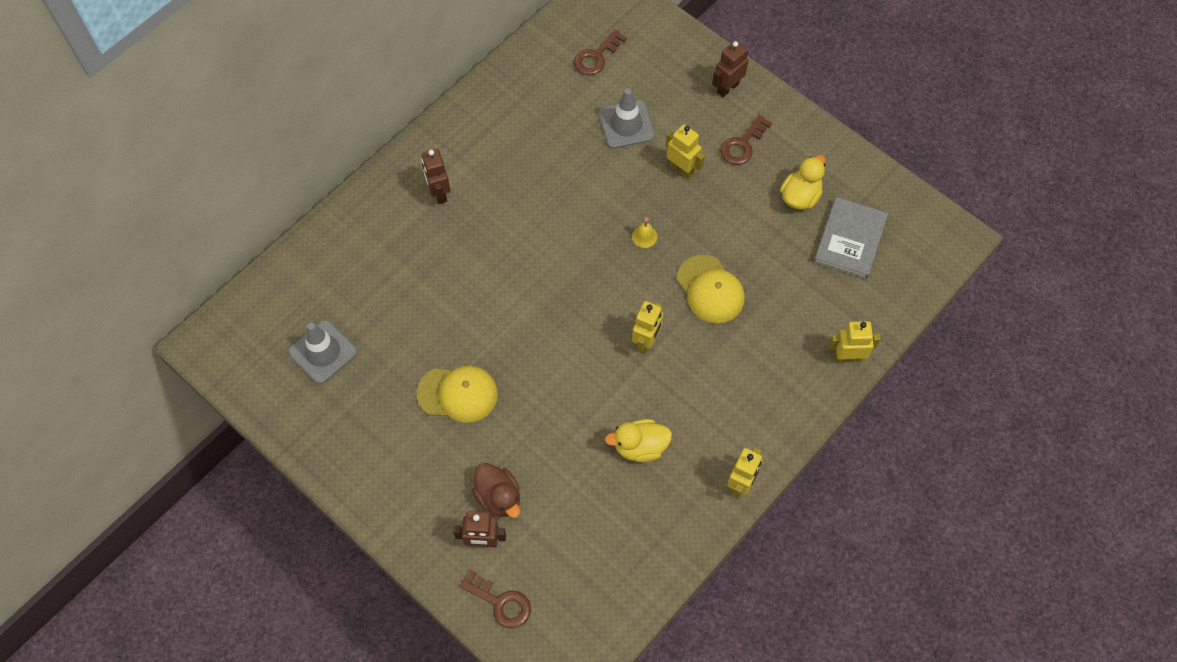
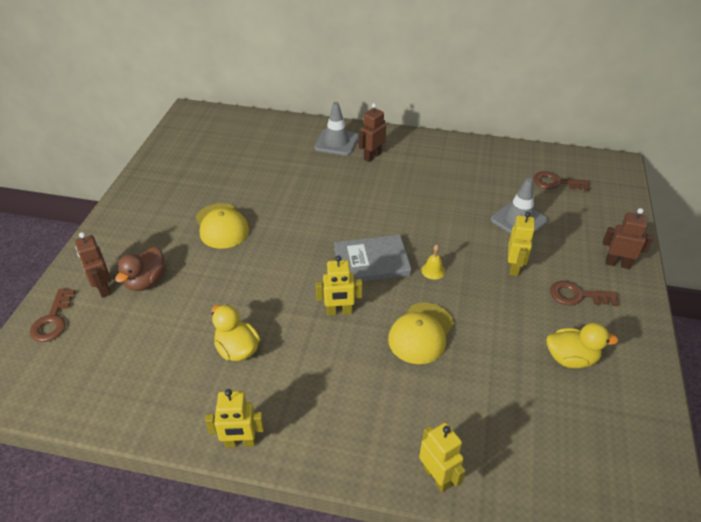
camera: 60 degrees right, 20 degrees down
grey traffic cone [288,320,357,384] -> grey traffic cone moved to [314,102,359,156]
grey book [814,197,888,279] -> grey book moved to [334,235,411,283]

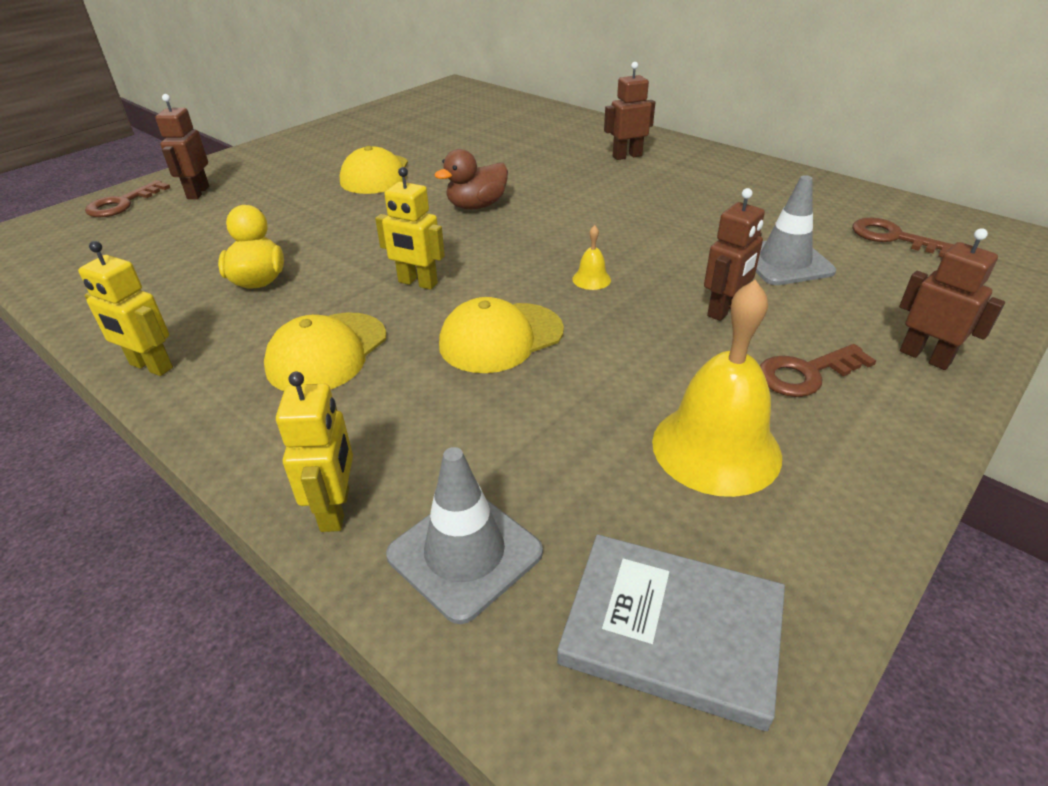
camera: 30 degrees right, 5 degrees down
brown duck [115,246,166,291] -> brown duck moved to [435,149,508,210]
grey traffic cone [314,102,359,156] -> grey traffic cone moved to [386,447,543,624]
grey book [334,235,411,283] -> grey book moved to [557,534,785,731]
yellow robot [508,212,535,276] -> brown robot [704,188,765,321]
yellow duck [547,323,618,368] -> yellow bell [652,280,782,497]
brown key [550,281,618,306] -> brown key turned 60 degrees counterclockwise [759,344,876,397]
none -> yellow cap [264,312,386,391]

